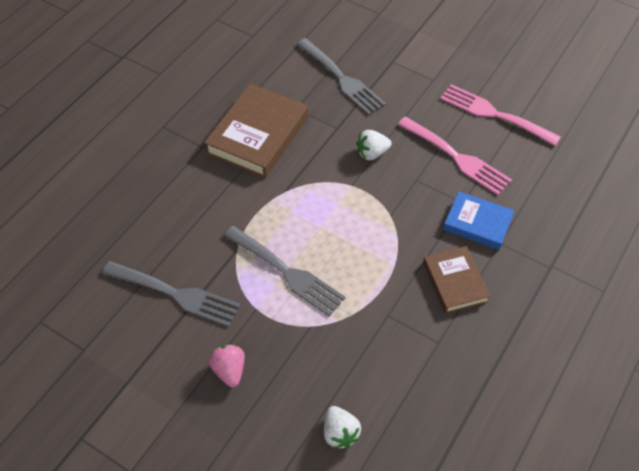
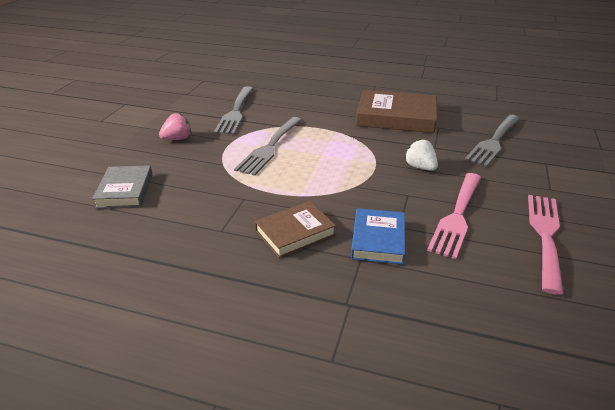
camera: 75 degrees right, 20 degrees down
white strawberry [324,406,361,448] -> grey book [92,165,153,208]

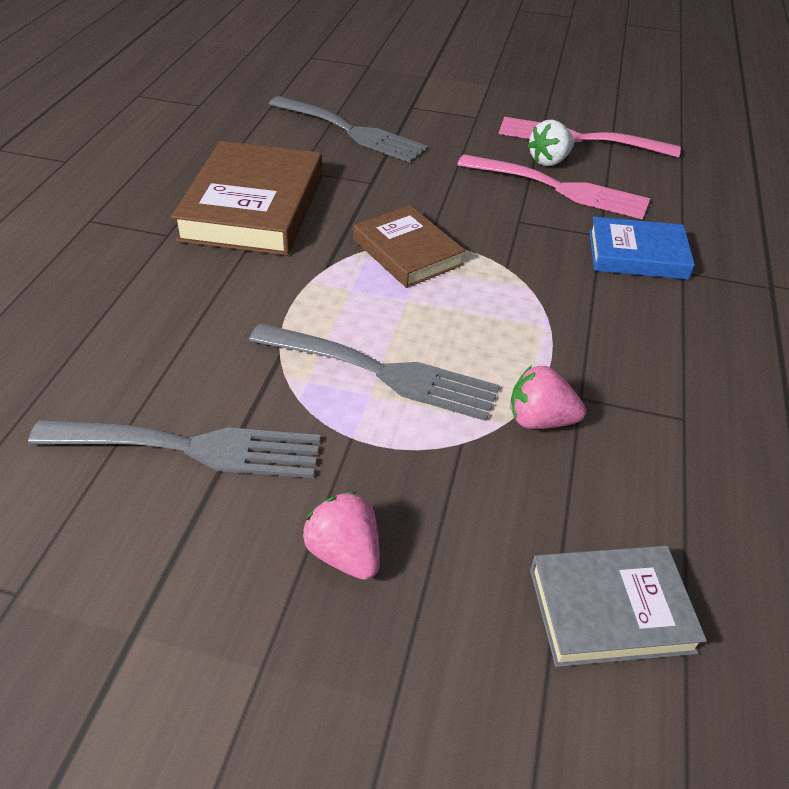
camera: 95 degrees left, 10 degrees up
brown book [255,201,336,258] -> brown book moved to [354,205,465,288]
white strawberry [405,139,438,171] -> white strawberry moved to [527,120,574,166]
none -> pink strawberry [511,366,586,429]

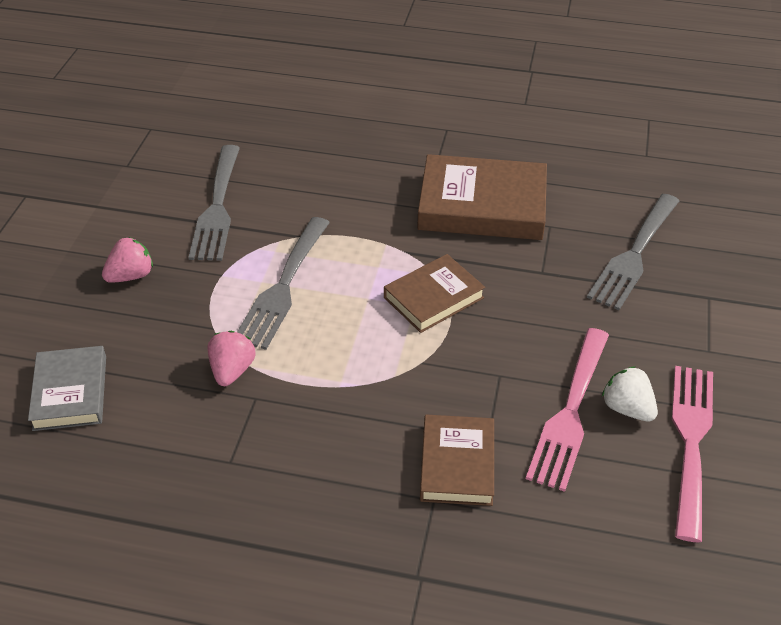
camera: 90 degrees right, 0 degrees up
blue book [589,217,695,280] -> brown book [420,415,494,506]

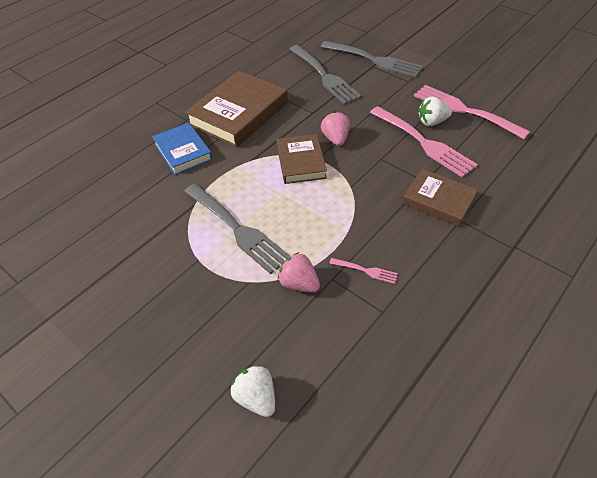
camera: 60 degrees left, 5 degrees up
grey book [28,346,106,431] -> white strawberry [231,365,275,417]
pink strawberry [102,237,153,283] -> pink strawberry moved to [321,112,350,146]
grey fork [188,145,240,261] -> grey fork moved to [320,41,423,78]
none -> blue book [152,123,213,175]
none -> pink fork [329,258,398,284]

